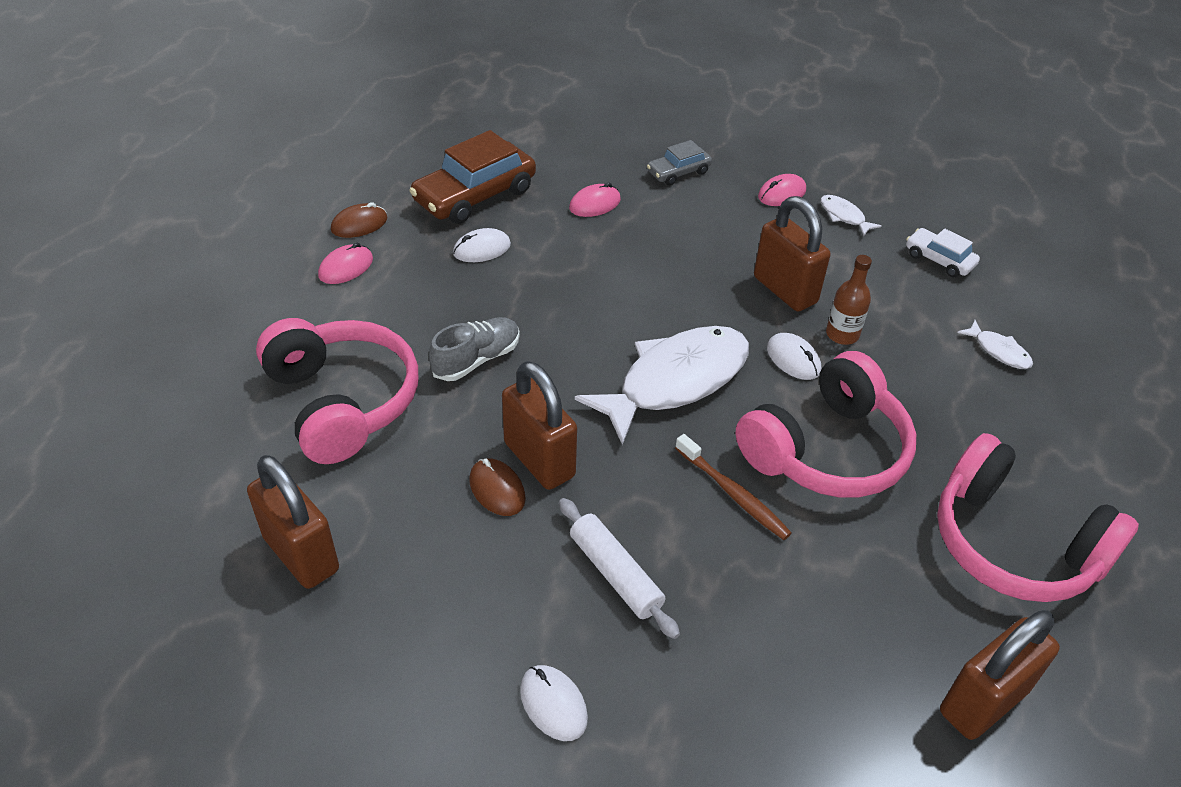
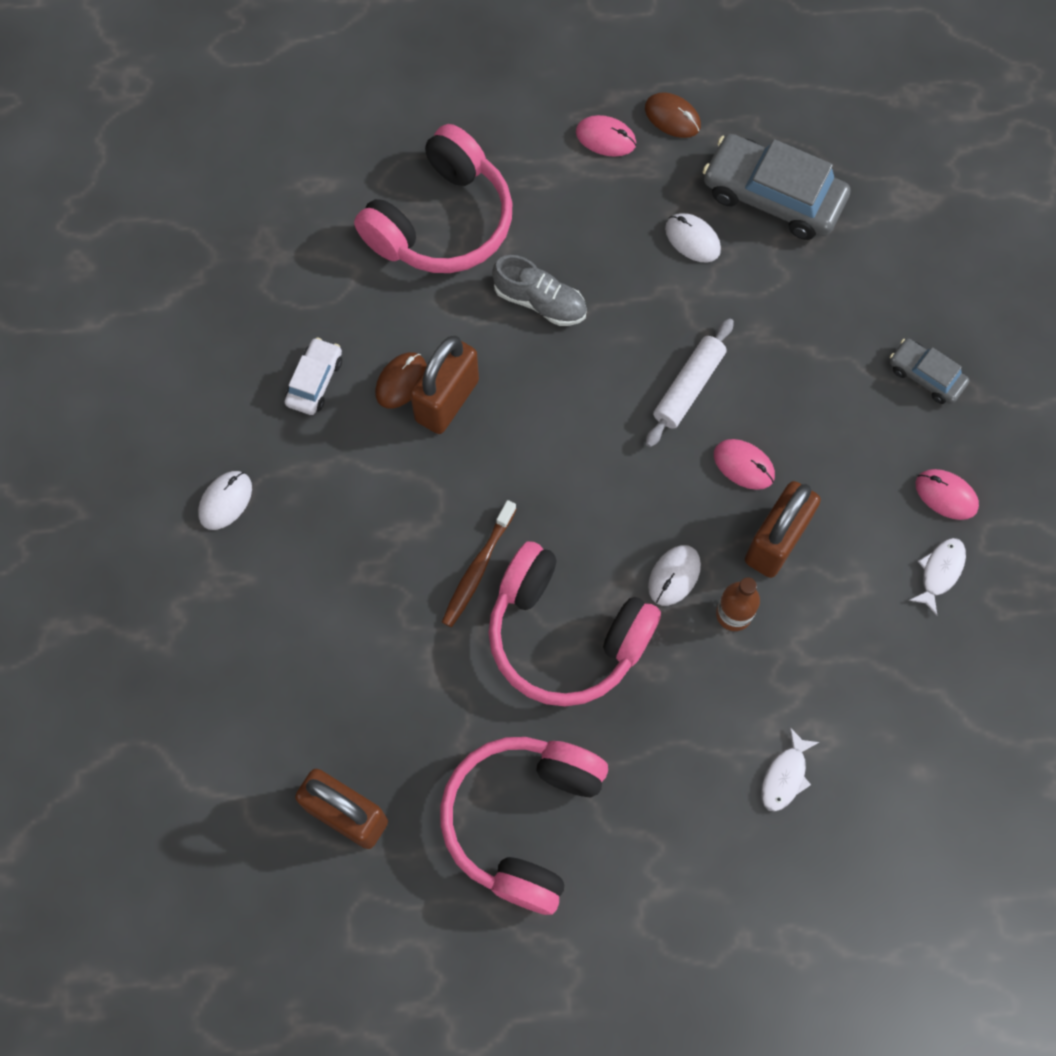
camera: 70 degrees right, 25 degrees up
brown padlock [247,455,339,589] -> none
brown car [409,130,536,224] -> grey car [703,134,851,240]
white rolling pin [559,498,680,639] -> white rolling pin moved to [646,318,734,447]
pink mouse [569,183,621,217] -> pink mouse moved to [714,439,775,490]
white fish [575,326,749,445] -> none
white car [906,228,980,277] -> white car moved to [285,337,342,415]

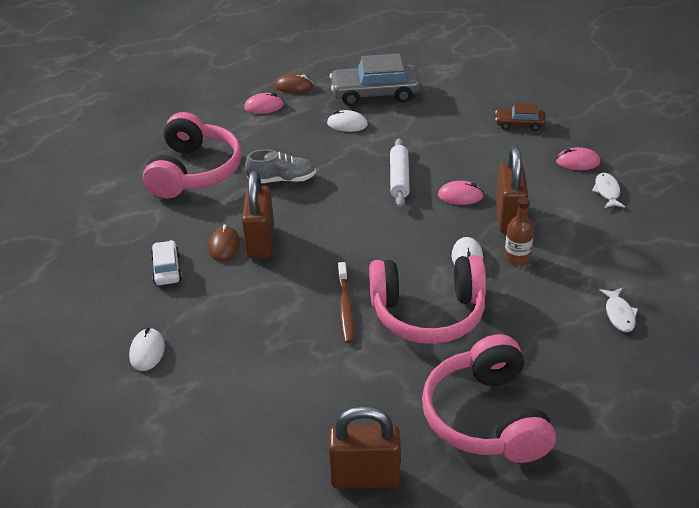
camera: 30 degrees left, 30 degrees down
grey car [890,338,969,404] -> brown car [495,103,546,131]

